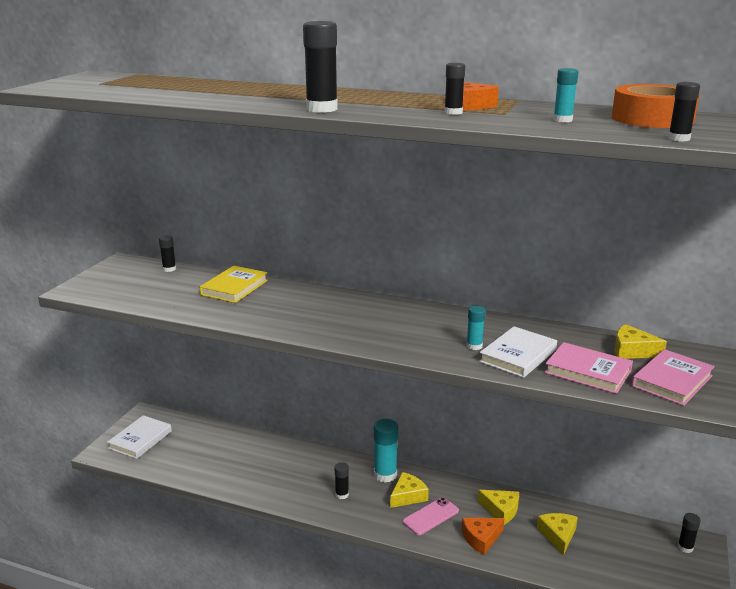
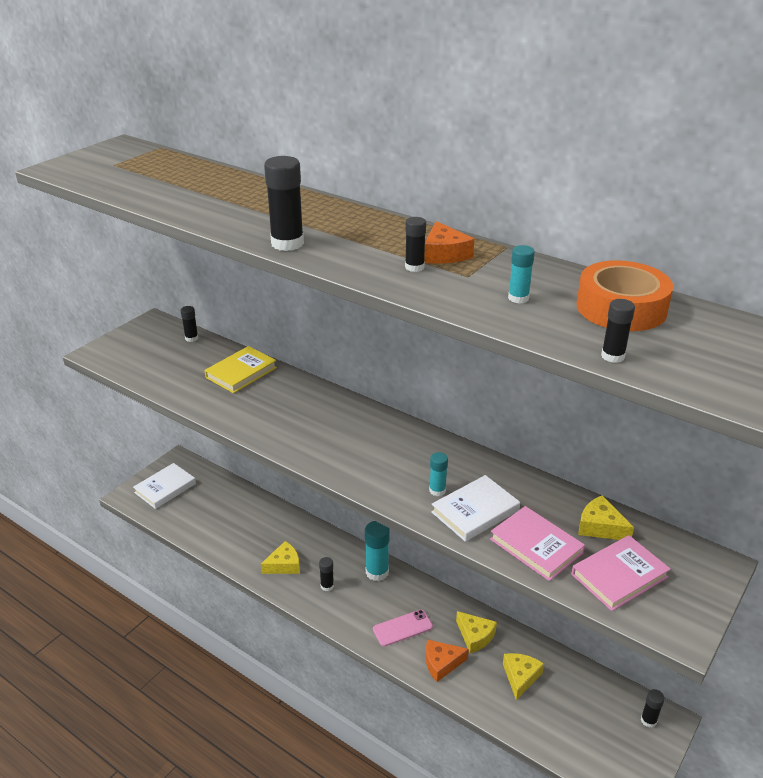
camera: 15 degrees right, 10 degrees up
yellow cheese [390,472,429,508] -> yellow cheese moved to [261,541,300,574]

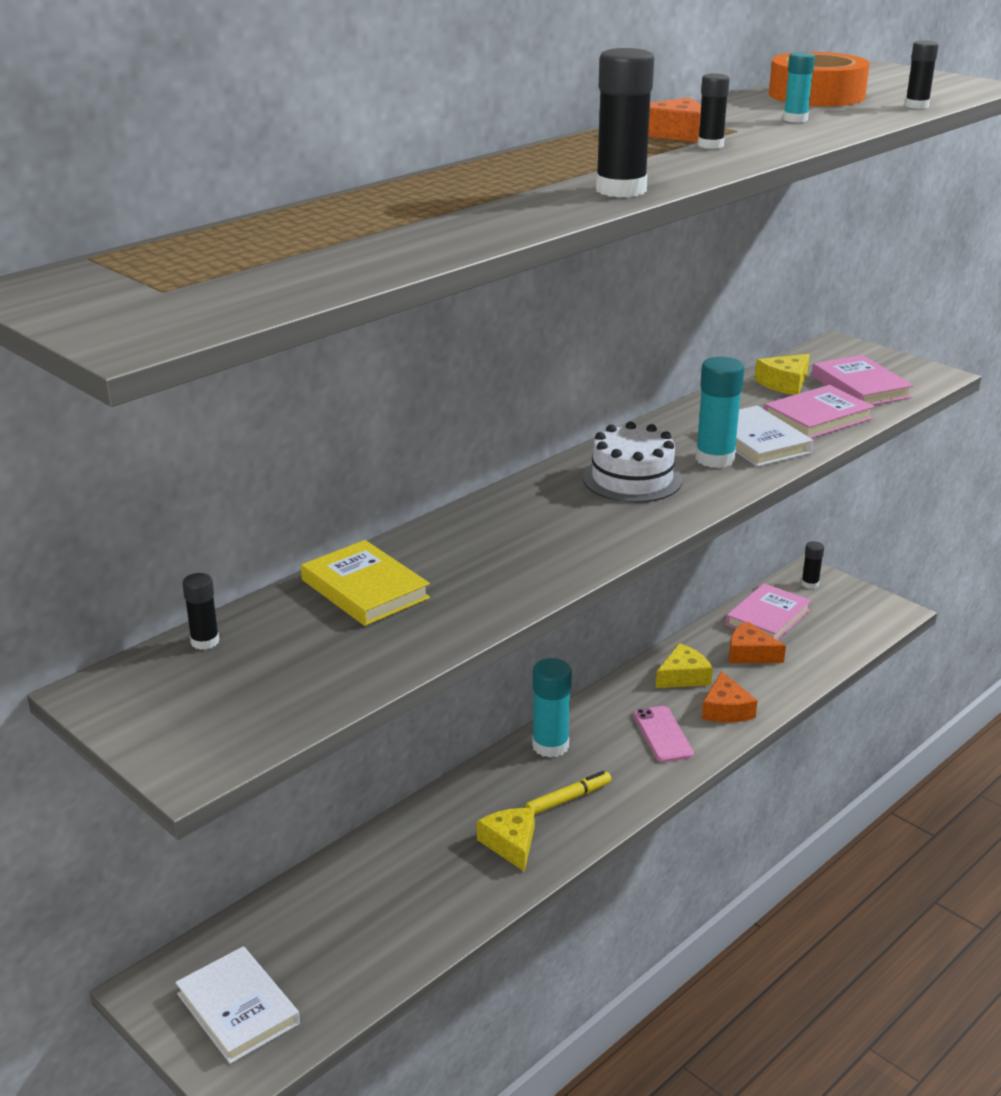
camera: 80 degrees left, 5 degrees down
black glue stick [319,557,334,591] -> yellow marker [525,771,612,814]
turquoise glue stick [429,452,448,496] -> turquoise glue stick [695,357,744,468], size x1.77
yellow cheese [503,653,544,700] -> orange cheese [729,621,786,663]
none -> white cake [583,422,682,503]
none -> pink book [726,583,811,640]

